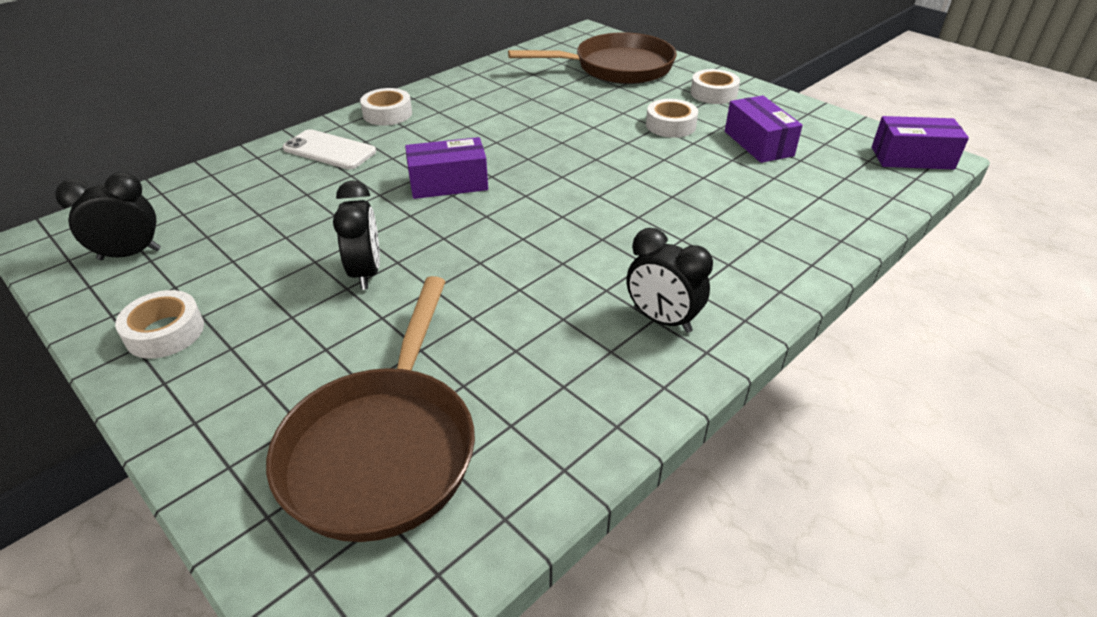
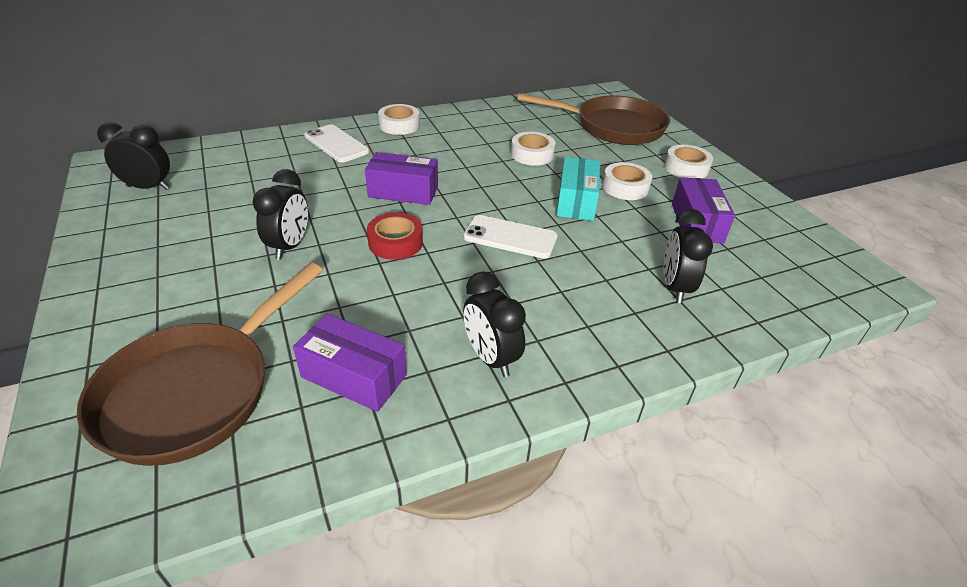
camera: 20 degrees right, 0 degrees up
white tape [115,290,204,359] -> white tape moved to [511,132,555,166]
purple box [872,116,969,169] -> purple box moved to [293,314,407,412]
none -> red tape [367,213,423,260]
none -> white phone [463,215,558,259]
none -> turquoise box [557,157,600,221]
none -> black clock [663,209,713,303]

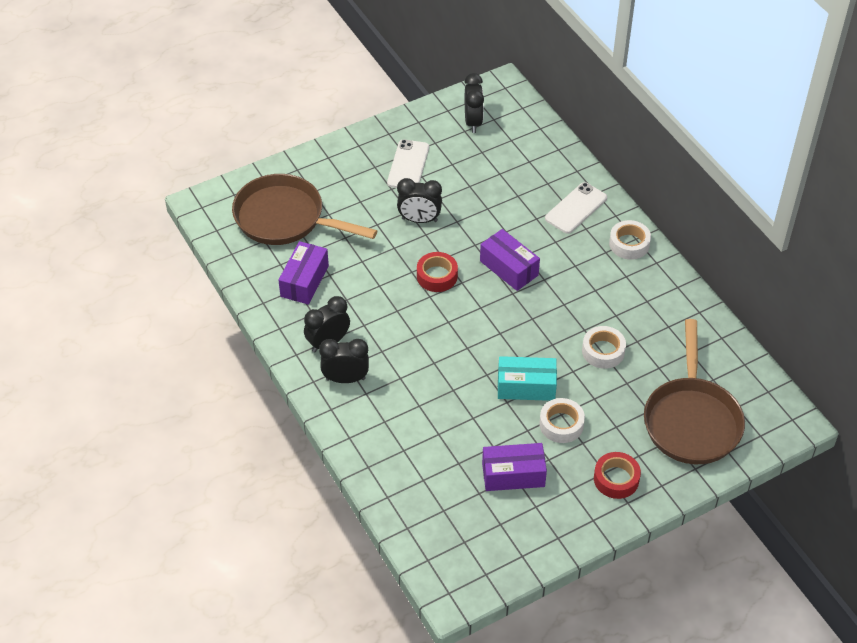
camera: 85 degrees right, 10 degrees up
purple box [365,152,438,205] -> purple box turned 45 degrees counterclockwise [480,229,540,291]
white phone [463,215,558,259] -> white phone moved to [387,139,429,188]
black clock [663,209,713,303] -> black clock moved to [319,339,369,383]
white tape [664,145,713,178] -> red tape [594,452,641,499]

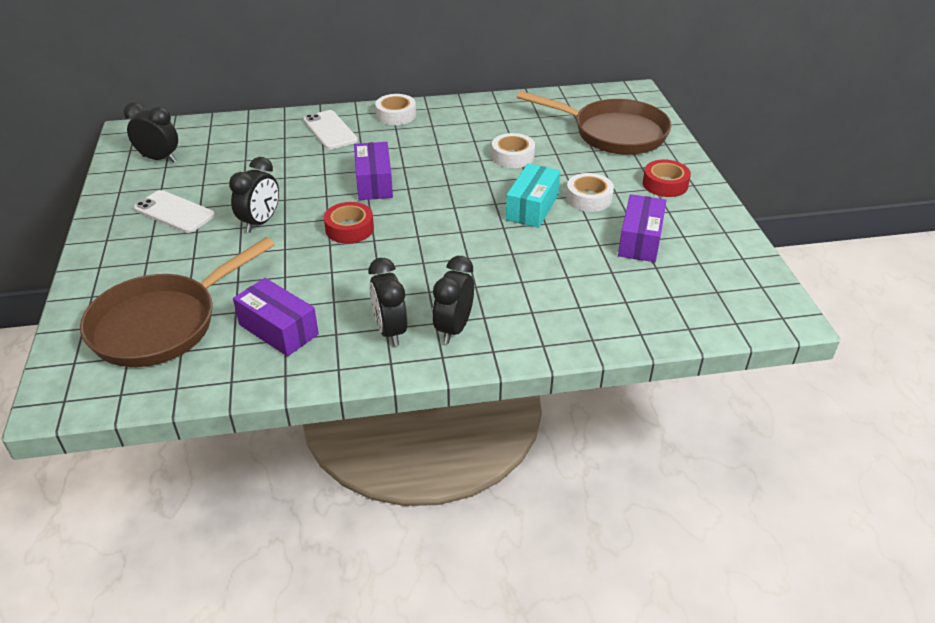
camera: 70 degrees left, 10 degrees down
purple box [480,229,540,291] -> purple box turned 75 degrees counterclockwise [354,142,393,200]

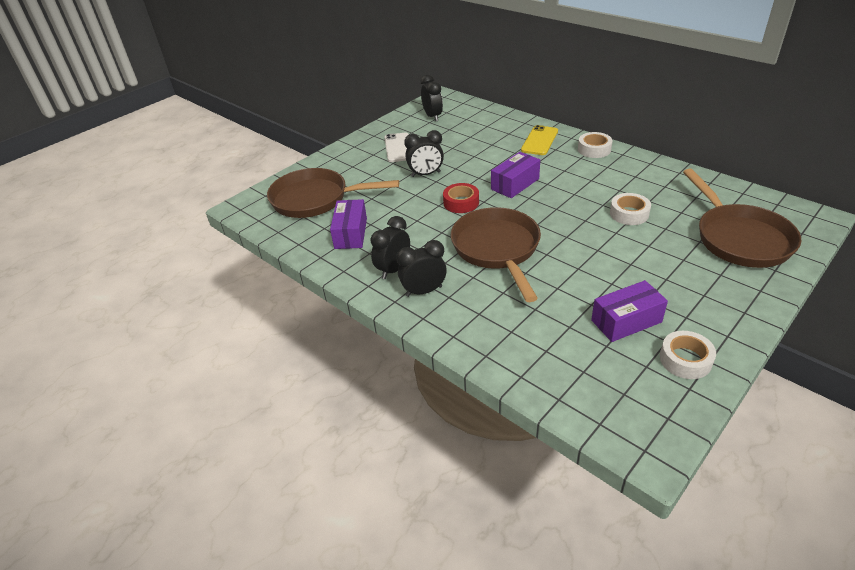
camera: 55 degrees right, 0 degrees up
white phone [303,110,358,150] -> yellow phone [521,125,558,155]
turquoise box [506,164,560,228] -> none
white tape [566,173,614,212] -> white tape moved to [660,331,716,379]
red tape [643,159,691,197] -> none
none -> brown pan [451,207,541,302]

